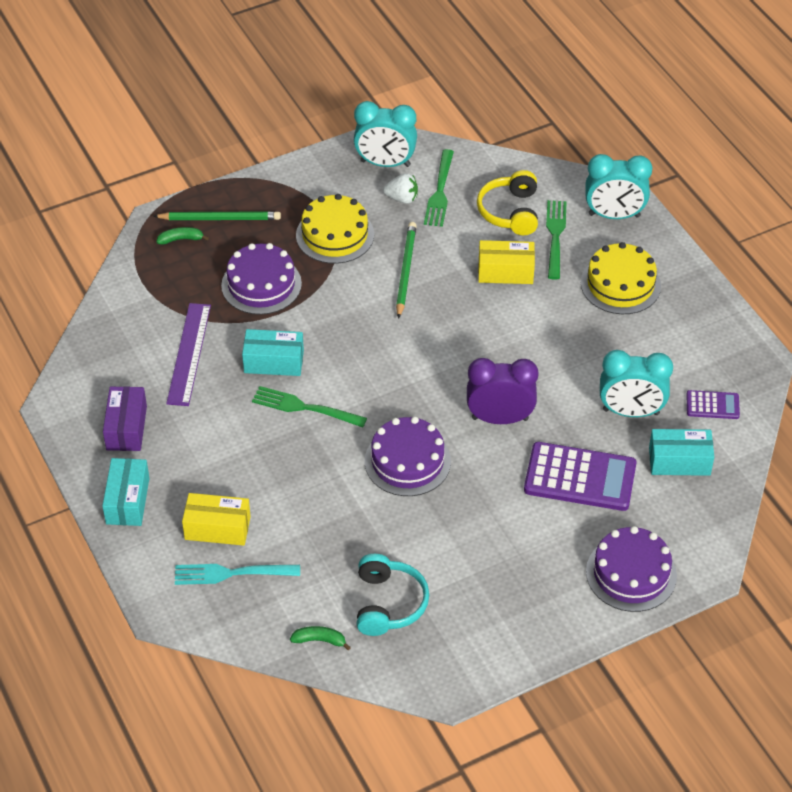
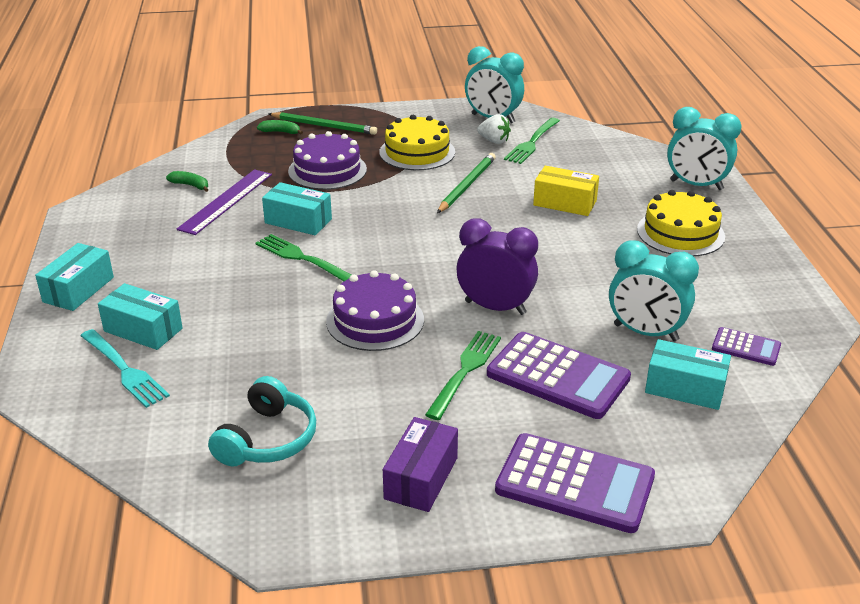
camera: 20 degrees right, 15 degrees down
purple box [103,386,147,451] -> purple box moved to [383,417,458,512]
turquoise fork [175,564,300,585] -> turquoise fork turned 150 degrees counterclockwise [81,329,170,408]
yellow box [182,493,251,546] -> turquoise box [98,283,183,350]
green banana [290,626,351,650] -> green banana moved to [166,171,208,192]
yellow headphones [477,170,538,235] -> none
green fork [546,200,567,280] -> green fork moved to [425,331,501,420]
purple cake [586,526,677,612] -> purple calculator [495,433,655,533]

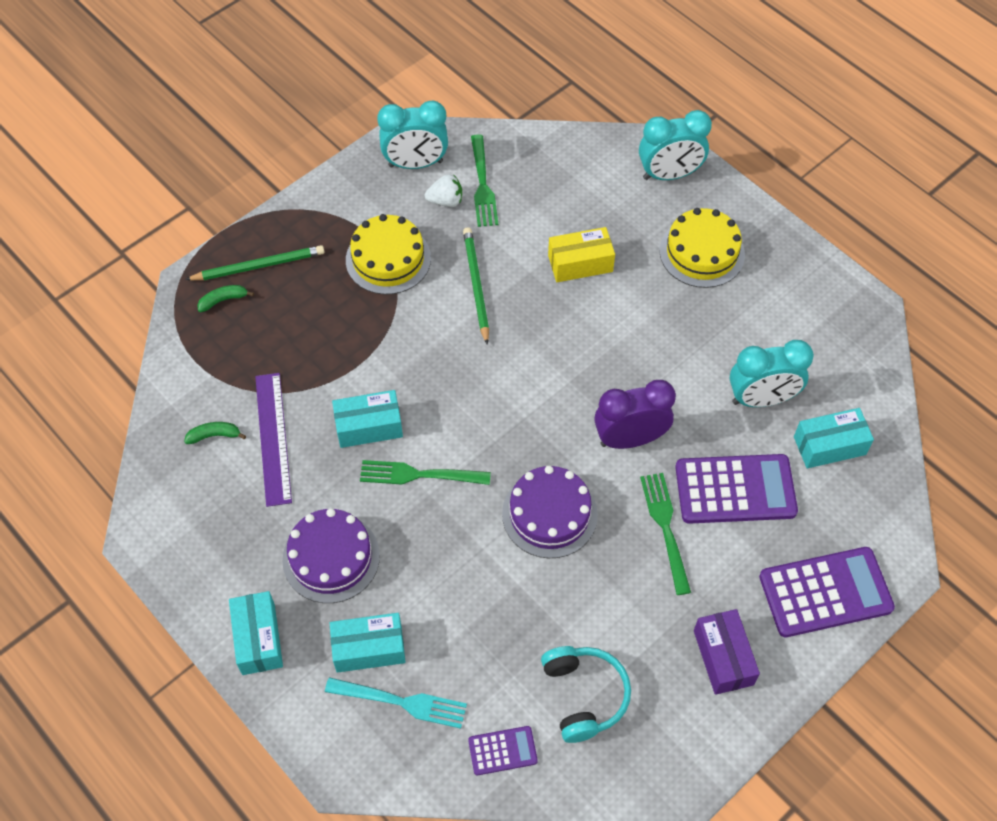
camera: 35 degrees left, 25 degrees up
purple cake [288,131,367,190] -> purple cake moved to [282,508,380,603]
purple calculator [712,327,781,366] -> purple calculator moved to [468,726,538,775]

